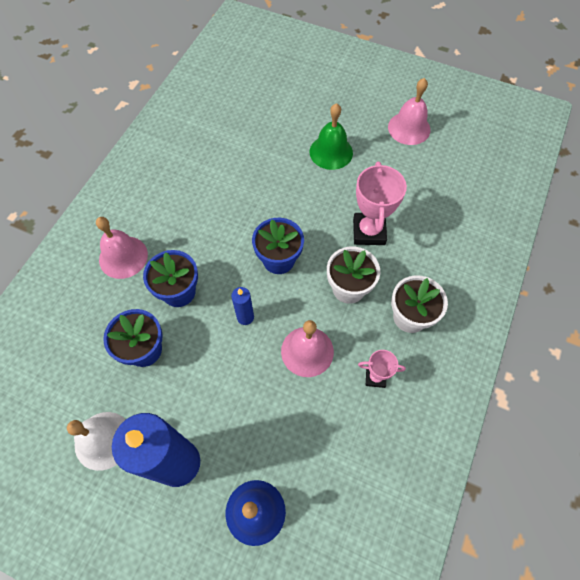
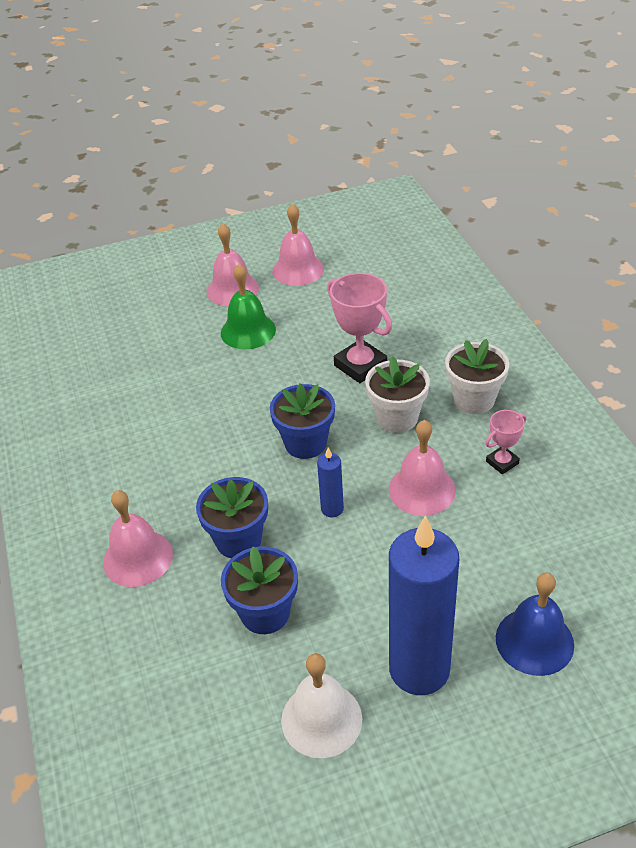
camera: 40 degrees left, 20 degrees down
none -> pink bell [207,223,259,306]

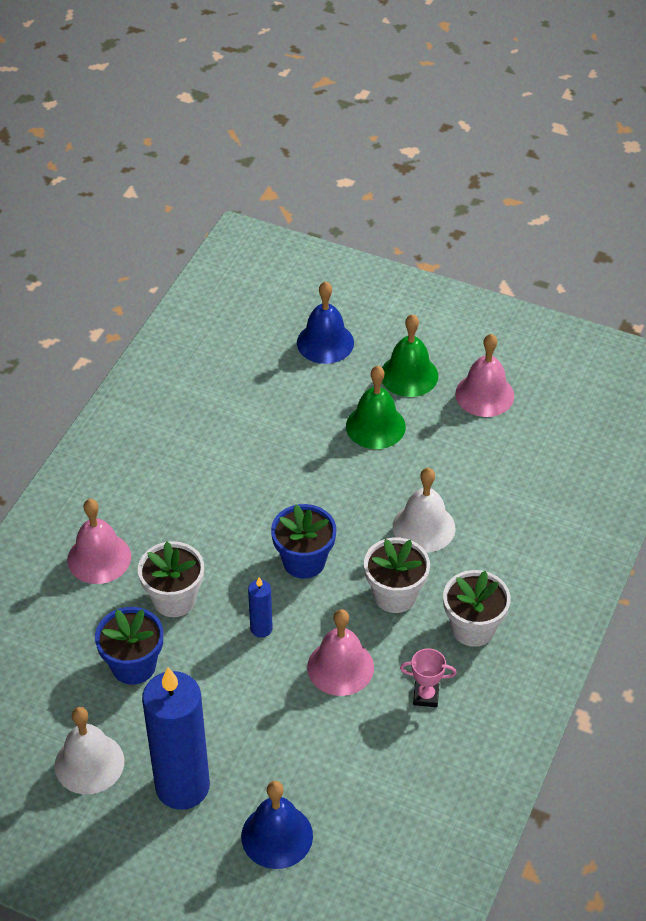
camera: 40 degrees right, 5 degrees up
blue flower pot [196,477,268,558] -> white flower pot [138,541,204,617]
pink bell [207,223,259,306] -> green bell [382,314,438,397]
pink trophy [327,273,392,383] -> white bell [393,468,456,552]
none -> blue bell [297,281,354,364]

